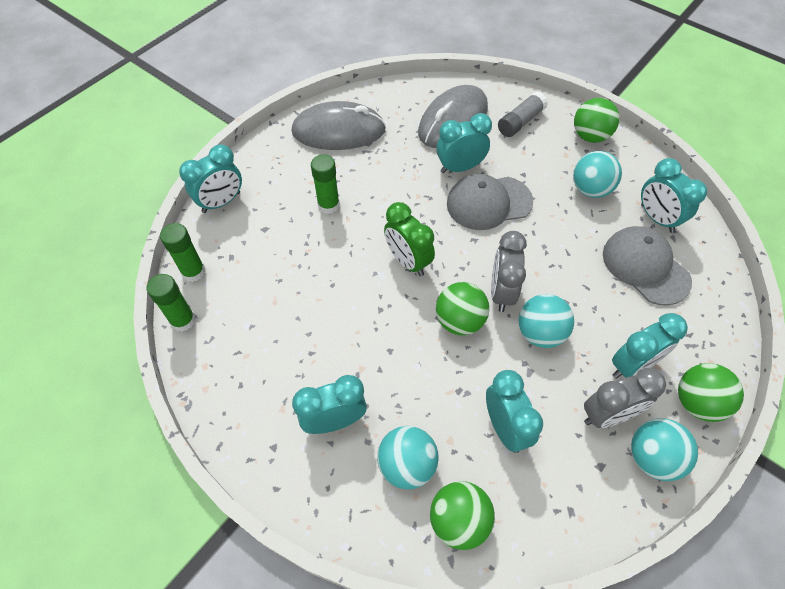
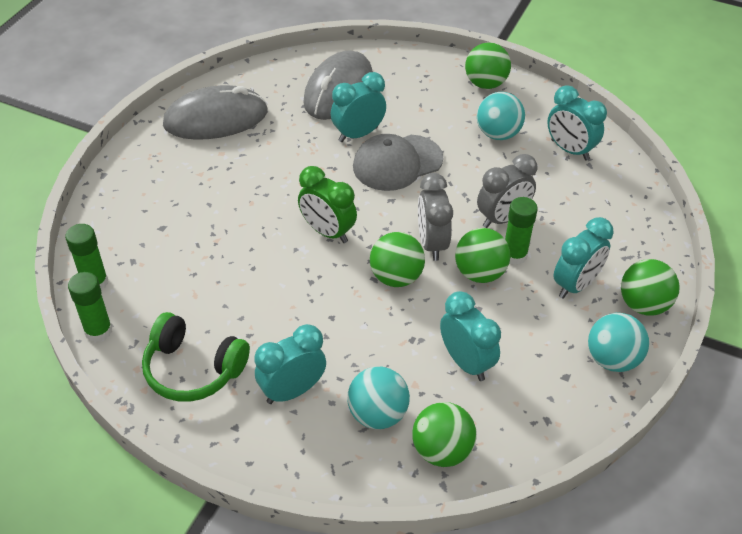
camera: 15 degrees left, 10 degrees down
turquoise clock [179,145,242,213] -> none
green glue stick [311,154,340,214] -> green glue stick moved to [505,197,538,265]
grey glue stick [498,91,548,137] -> none
turquoise ball [519,294,574,348] -> green ball [455,228,511,283]
grey clock [584,368,666,428] -> grey clock moved to [477,154,537,228]
grey cap [603,226,692,306] -> none
none -> green headphones [142,312,250,402]

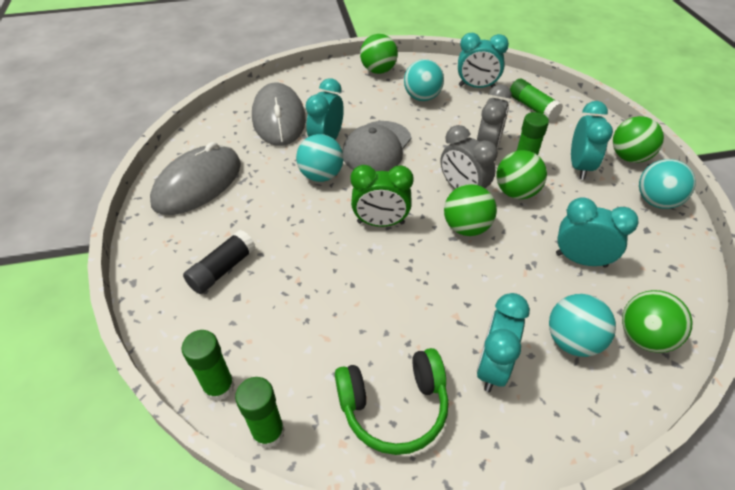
camera: 35 degrees left, 0 degrees up
none -> black glue stick [183,230,256,294]
none -> turquoise ball [296,134,343,182]
none -> green glue stick [510,79,563,121]

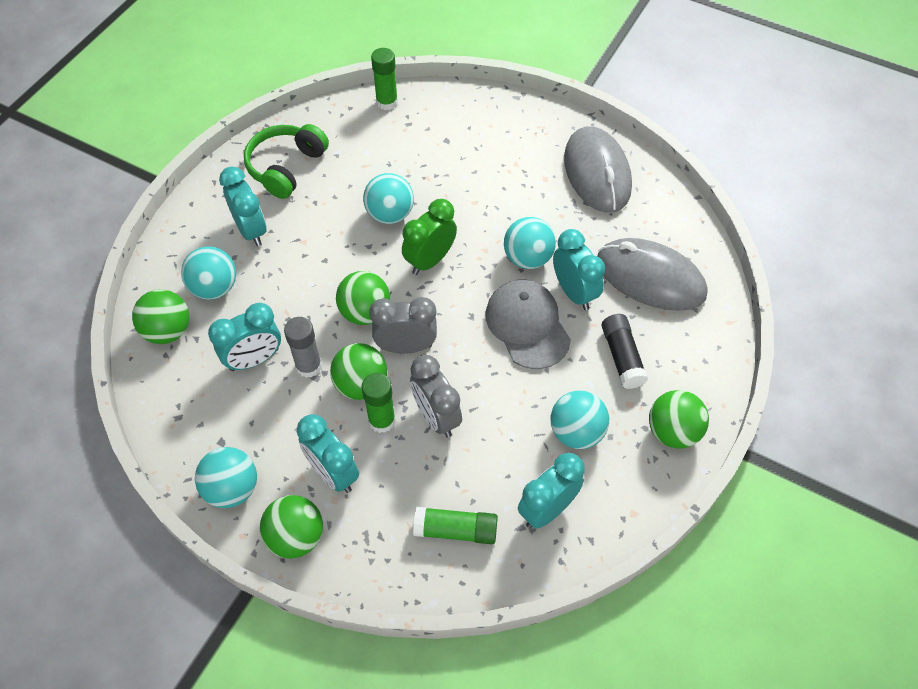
camera: 130 degrees right, 10 degrees up
black glue stick [183,230,256,294] -> black glue stick moved to [601,314,648,389]
green glue stick [235,377,285,449] -> none
none -> grey glue stick [284,317,322,378]
none -> turquoise ball [363,173,414,224]

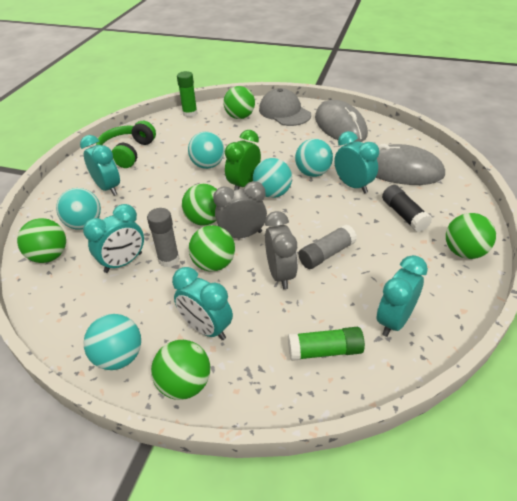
camera: 10 degrees left, 15 degrees down
green glue stick [362,373,395,433] -> none
grey clock [410,355,462,438] -> grey clock turned 150 degrees counterclockwise [265,211,298,289]
grey cap [485,280,571,369] -> grey cap moved to [259,88,311,126]
turquoise ball [551,391,609,449] -> turquoise ball moved to [253,158,292,198]
none -> green ball [223,86,255,119]
none -> grey glue stick [298,224,357,269]

